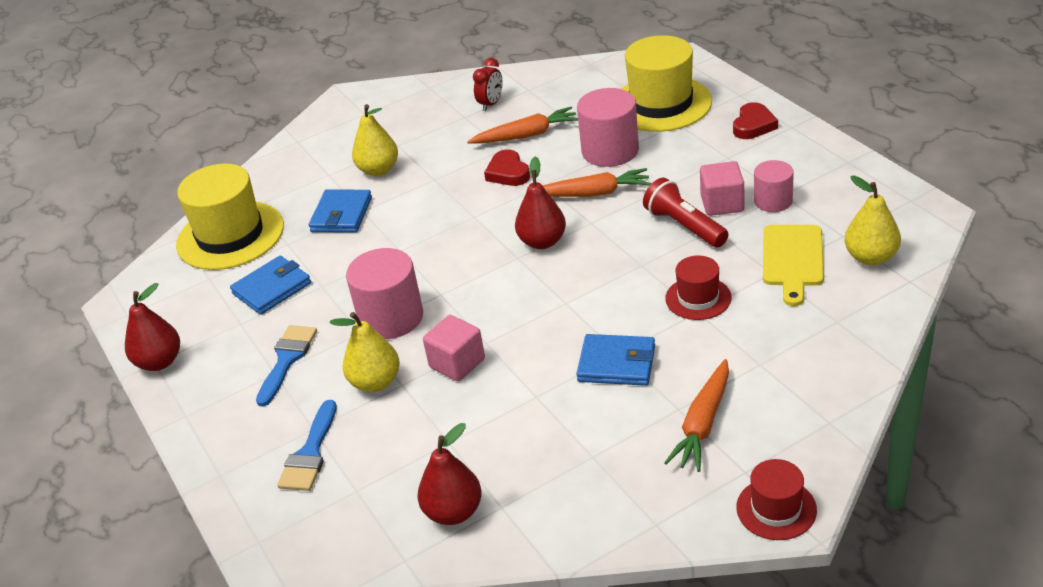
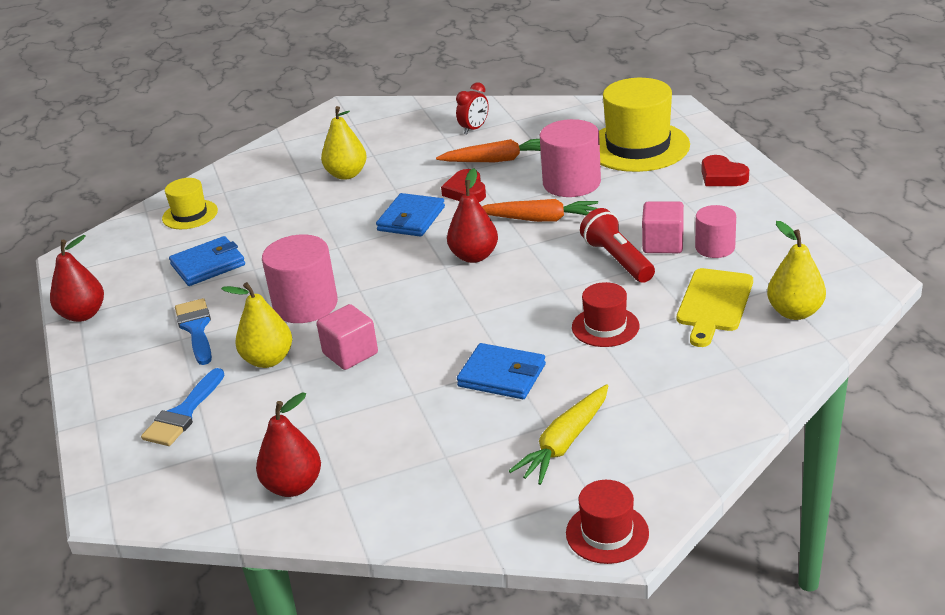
camera: 10 degrees right, 5 degrees down
yellow hat [176,164,284,270] -> yellow hat [162,178,218,229], size x0.53
blue brush [256,325,317,407] -> blue brush turned 45 degrees counterclockwise [175,298,212,365]
blue wallet [309,190,372,233] -> blue wallet moved to [376,193,445,237]
orange carrot [664,359,729,472] -> yellow carrot [509,384,608,485]
red heart [733,102,778,139] -> red heart turned 105 degrees clockwise [702,155,749,186]

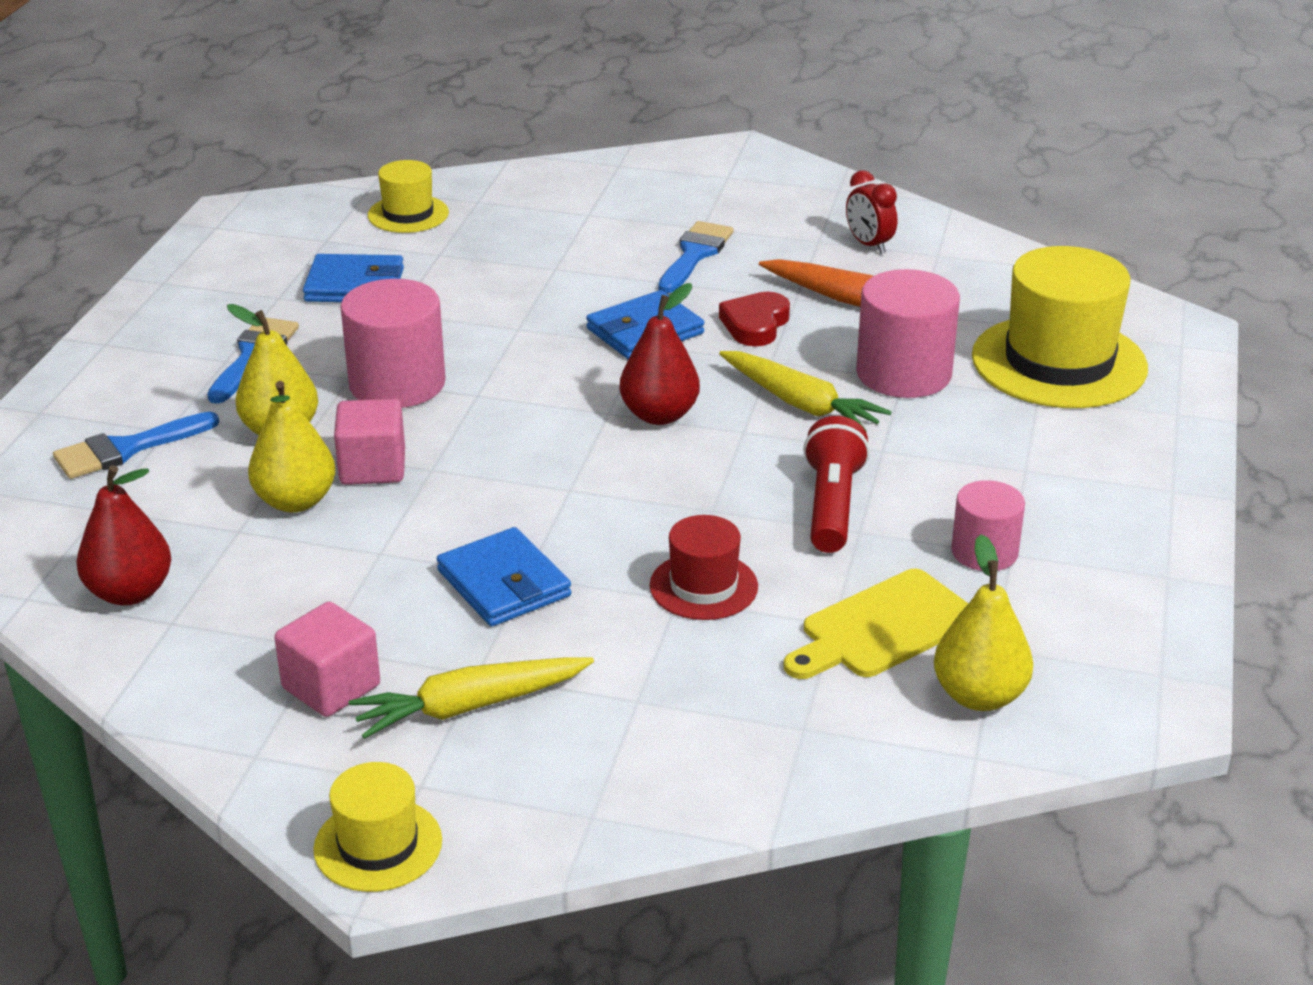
camera: 30 degrees right, 0 degrees up
red pear [50,235,104,322] -> none
yellow pear [321,106,367,180] -> yellow pear moved to [248,381,335,513]
red clock [456,82,489,135] -> red clock turned 75 degrees clockwise [846,170,897,254]
orange carrot [482,199,598,222] -> yellow carrot [719,351,892,431]
red hat [566,480,649,564] -> yellow hat [313,762,442,892]
pink cube [642,201,684,253] -> pink cube moved to [274,602,380,717]
red heart [702,155,749,186] -> none
none -> blue brush [659,221,733,293]

